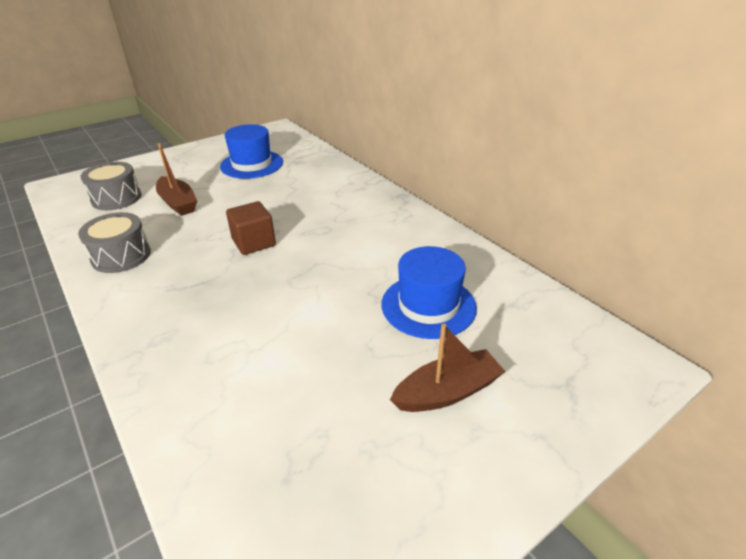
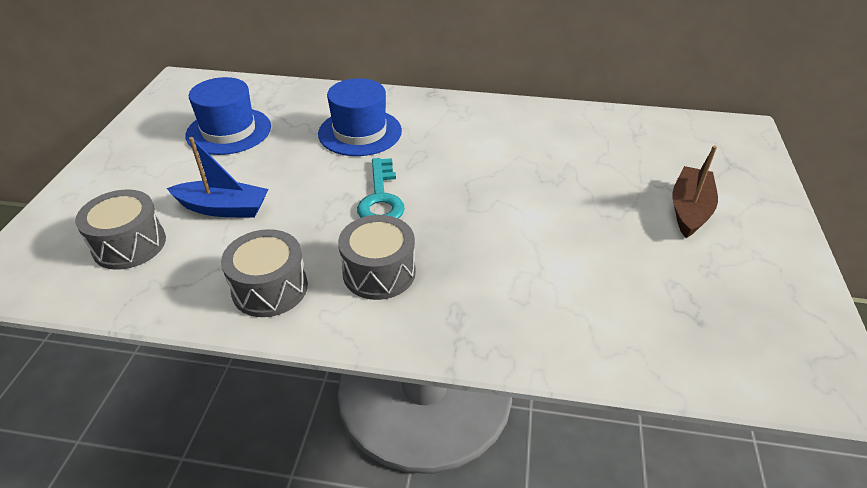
camera: 45 degrees left, 5 degrees up
brown boat [156,143,197,216] -> blue boat [167,137,268,218]
brown cube [226,201,276,255] -> turquoise key [357,158,405,219]
blue hat [382,246,477,339] -> blue hat moved to [318,78,402,156]
none -> grey drum [338,215,416,300]

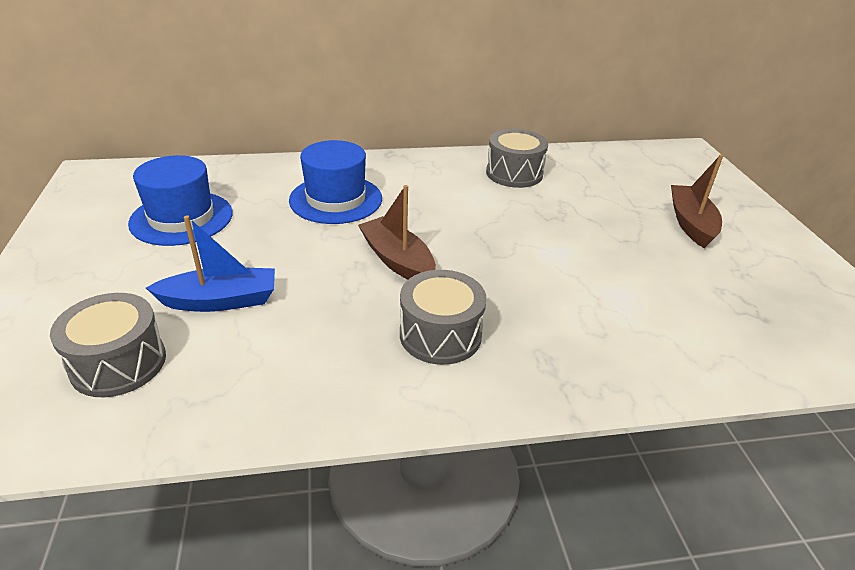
camera: 20 degrees left, 5 degrees down
grey drum [221,229,308,317] -> grey drum moved to [486,129,548,188]
turquoise key [357,158,405,219] -> brown boat [358,185,436,279]

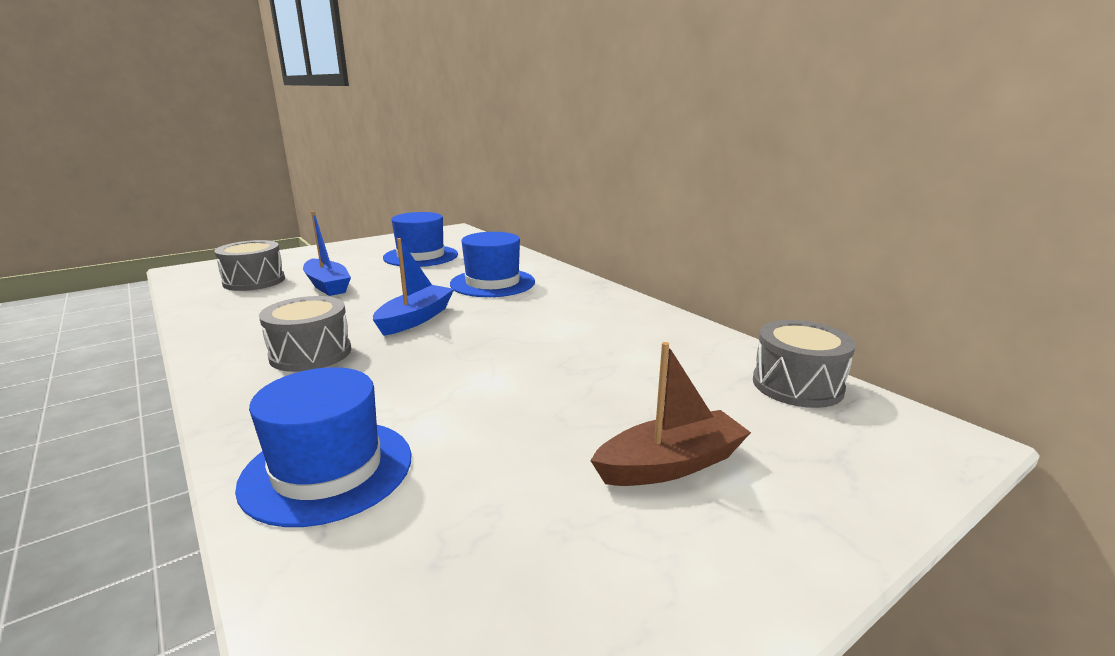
camera: 65 degrees right, 15 degrees down
brown boat [358,185,436,279] -> blue boat [373,238,454,336]
grey drum [486,129,548,188] -> grey drum moved to [753,320,856,408]
none -> blue hat [235,367,412,527]

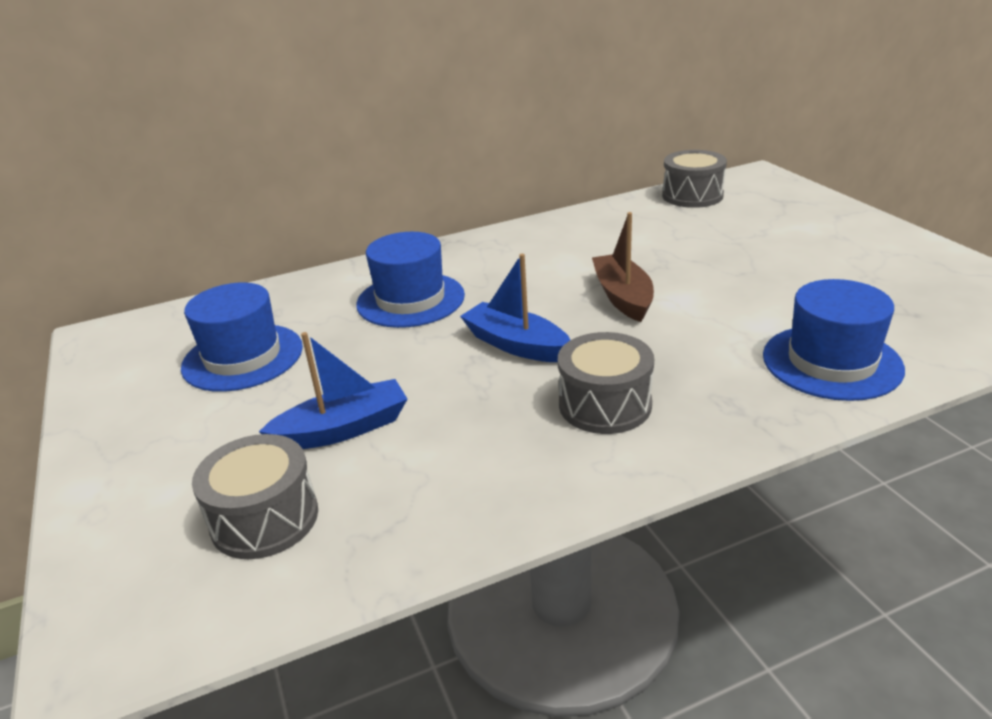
camera: 75 degrees left, 10 degrees up
brown boat [590,342,751,486] -> brown boat moved to [592,212,654,322]

